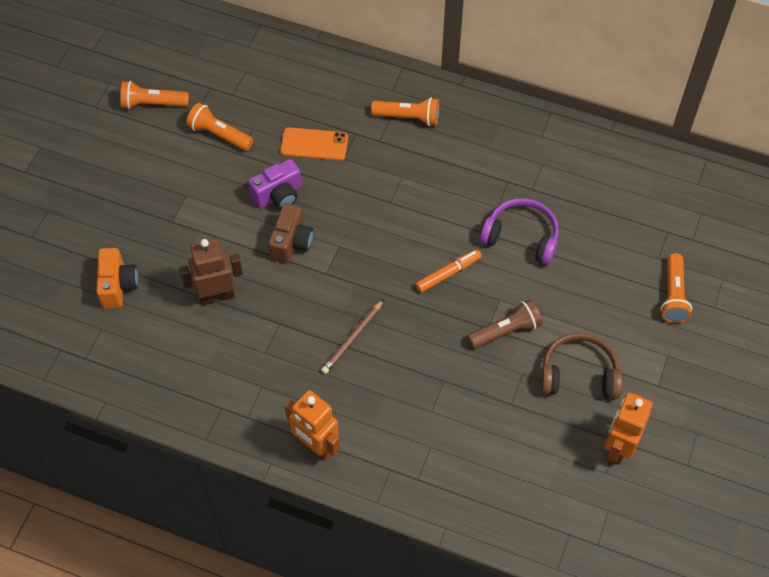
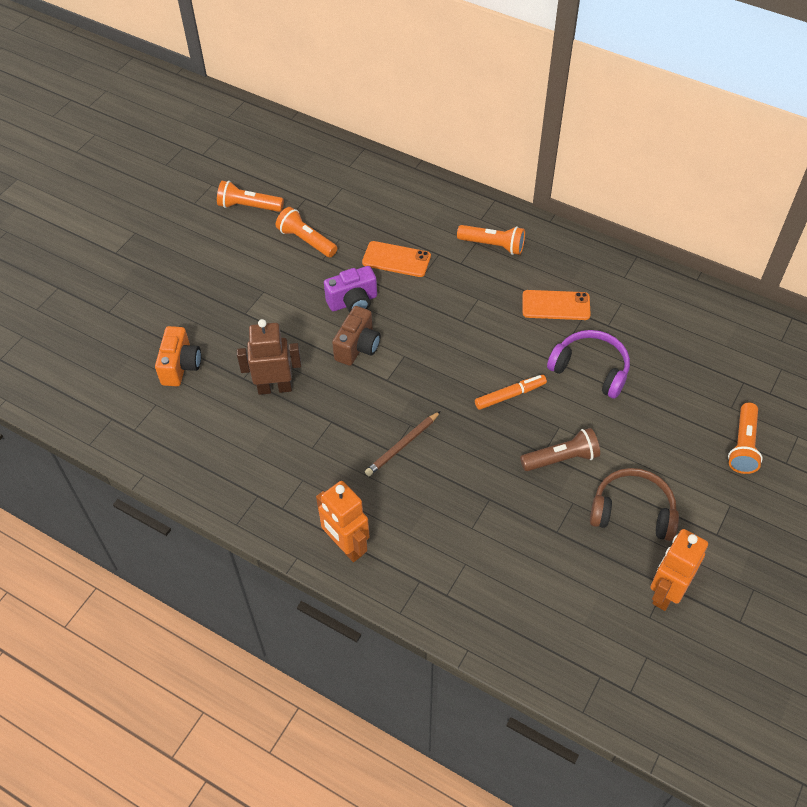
camera: 10 degrees right, 5 degrees down
none -> orange phone [523,290,591,320]

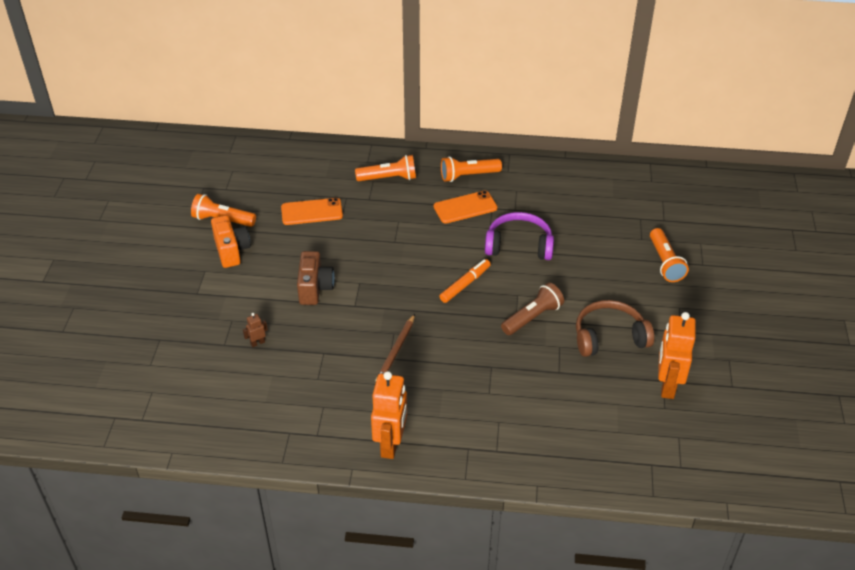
camera: 25 degrees left, 10 degrees down
orange camera [155,326,201,386] -> orange camera moved to [211,215,251,268]
orange flashlight [217,181,284,212] -> orange flashlight moved to [441,156,502,182]
brown robot [237,319,301,395] -> brown robot [243,313,268,347], size x0.43
orange robot [316,481,370,562] -> orange robot turned 105 degrees counterclockwise [371,371,407,459]
purple camera [324,266,377,312] -> none

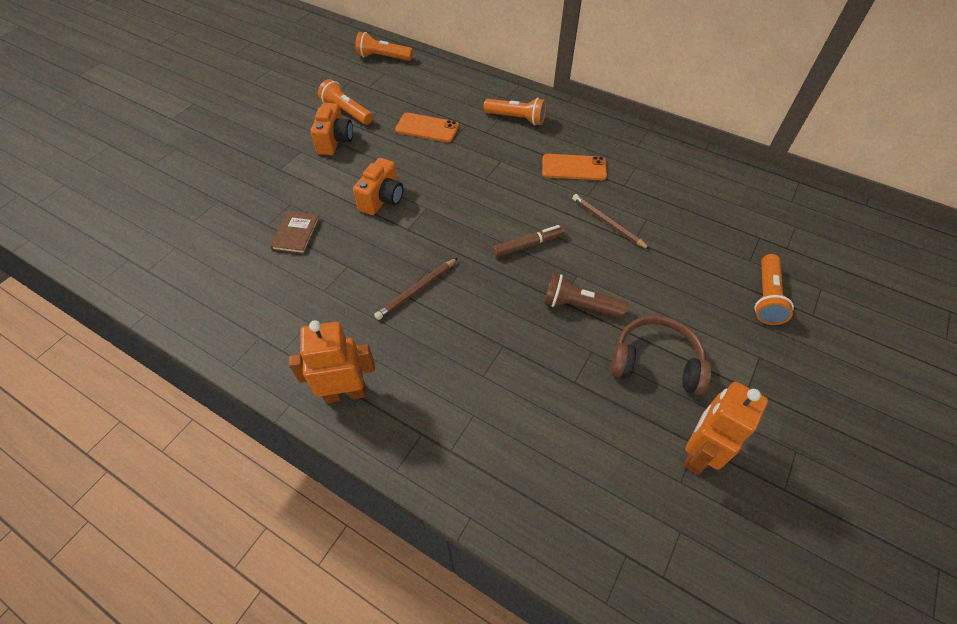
camera: 25 degrees right, 10 degrees up
brown robot [243,313,268,347] -> brown book [270,211,320,254]
brown camera [297,251,335,305] -> orange camera [353,158,403,215]
orange robot [371,371,407,459] -> orange robot turned 135 degrees counterclockwise [289,320,375,403]
orange marker [439,259,491,303] -> brown marker [493,225,565,257]
orange flashlight [441,156,502,182] -> orange flashlight moved to [355,32,413,61]
purple headphones [485,212,554,260] -> brown pencil [572,194,650,250]
brown flashlight [501,283,564,335] -> brown flashlight turned 150 degrees counterclockwise [544,273,628,318]

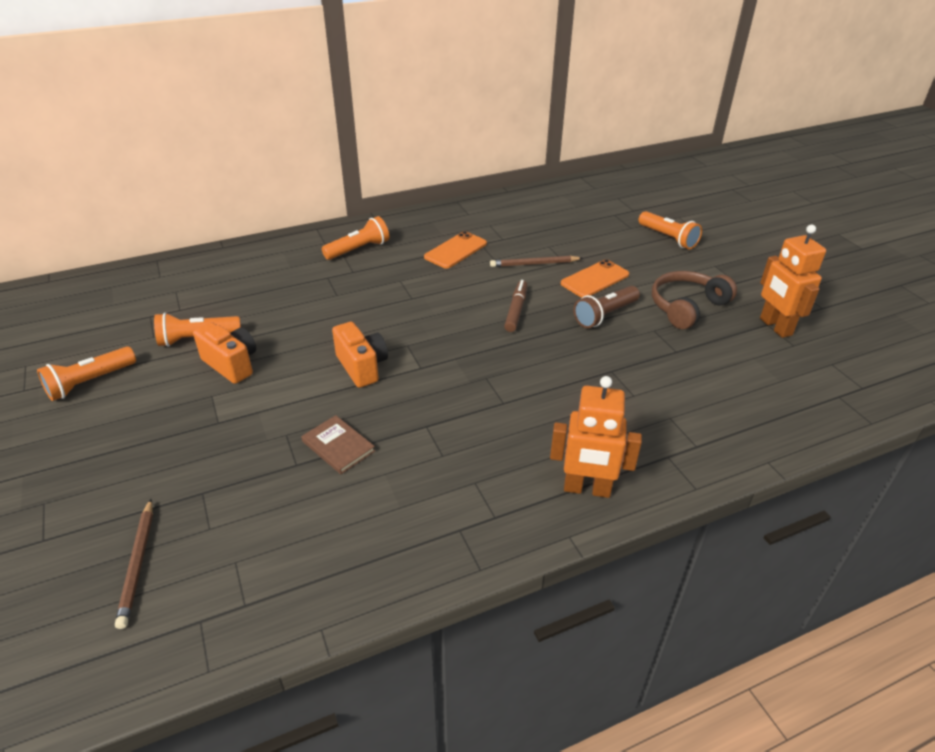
camera: 55 degrees left, 15 degrees down
orange robot [289,320,375,403] -> orange robot turned 105 degrees counterclockwise [550,376,642,498]
orange flashlight [355,32,413,61] -> orange flashlight moved to [37,346,136,401]
brown pencil [374,258,458,320] -> brown pencil moved to [115,499,153,629]
orange phone [395,113,459,142] -> orange phone moved to [561,259,629,298]

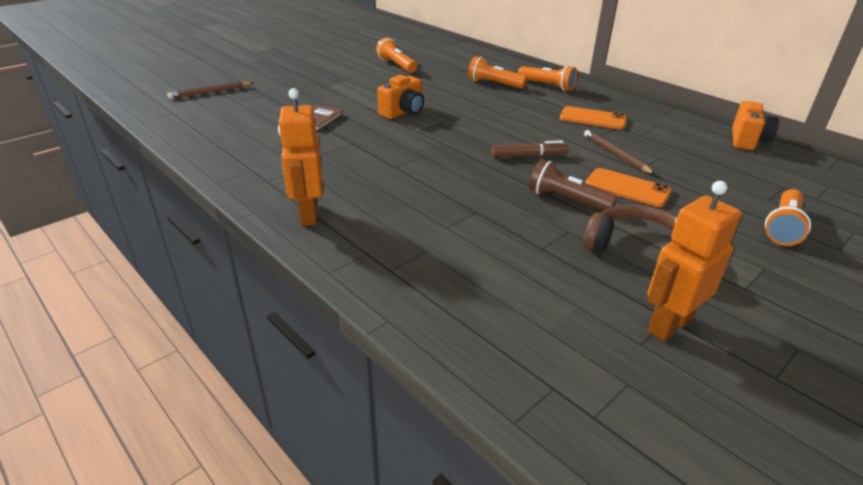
camera: 70 degrees right, 5 degrees down
orange flashlight [37,346,136,401] -> orange flashlight moved to [468,56,527,89]
orange camera [193,322,256,384] -> orange camera moved to [732,101,779,150]

